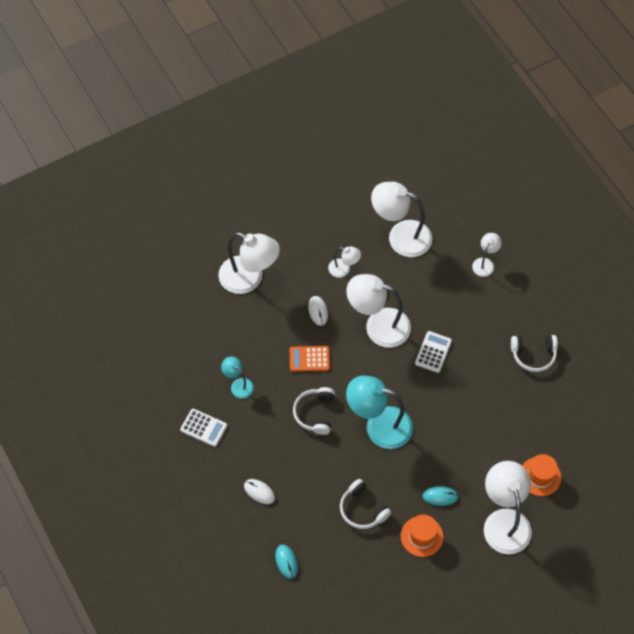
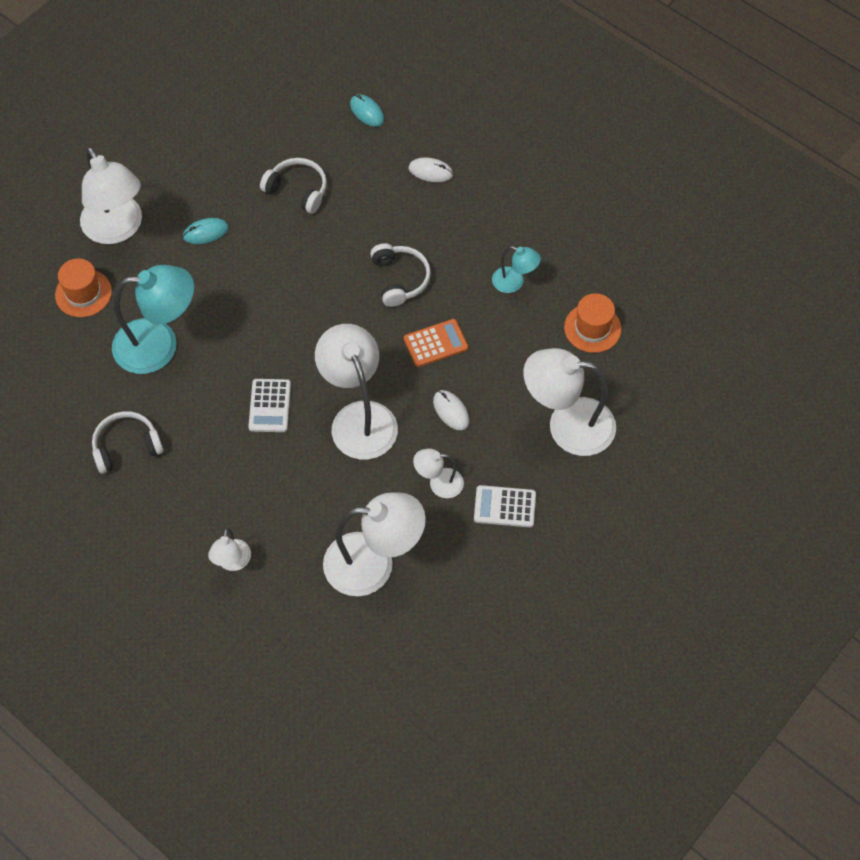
camera: 160 degrees right, 0 degrees up
white calculator [180,409,227,447] -> white calculator moved to [474,485,536,528]
white lamp [346,274,411,348] -> white lamp turned 105 degrees counterclockwise [315,324,398,460]
turquoise lamp [346,376,413,449] -> turquoise lamp moved to [112,265,194,374]
orange hat [401,514,443,557] -> orange hat moved to [564,293,621,353]

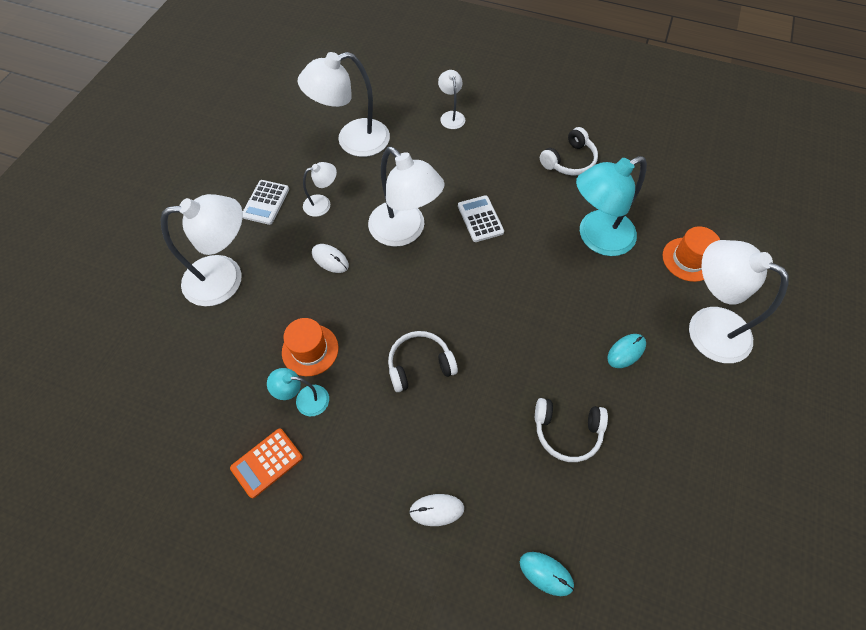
camera: 160 degrees right, 0 degrees up
white headphones [370,243,431,307] -> white headphones turned 105 degrees clockwise [388,331,458,392]
orange calculator [404,319,468,367] -> orange calculator moved to [230,428,303,498]
white calculator [474,485,536,528] -> white calculator turned 120 degrees clockwise [243,180,289,225]
orange hat [564,293,621,353] -> orange hat moved to [282,318,338,376]

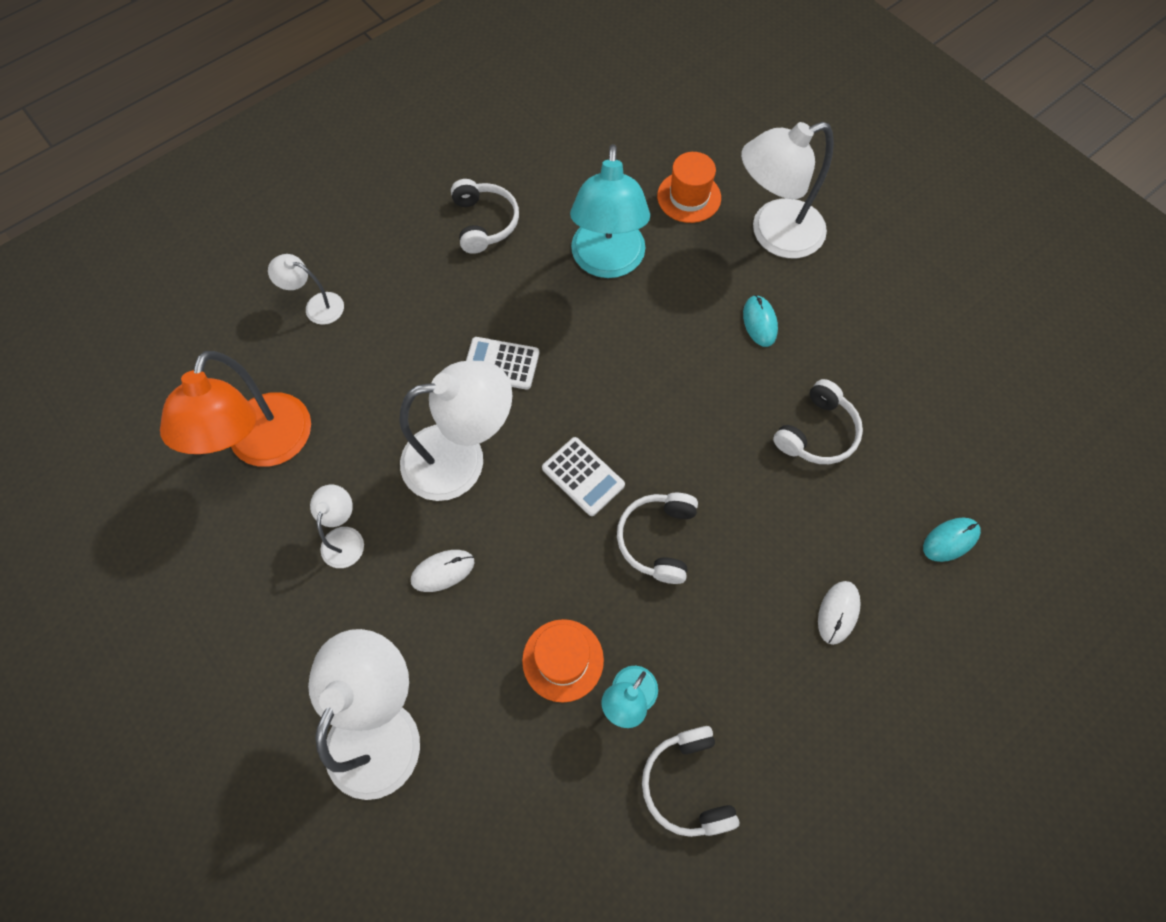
camera: 60 degrees left, 5 degrees up
orange calculator [230,428,303,498] -> white headphones [642,726,739,837]
white calculator [243,180,289,225] -> white calculator moved to [542,437,625,516]
white lamp [297,52,390,157] -> orange lamp [160,351,311,467]

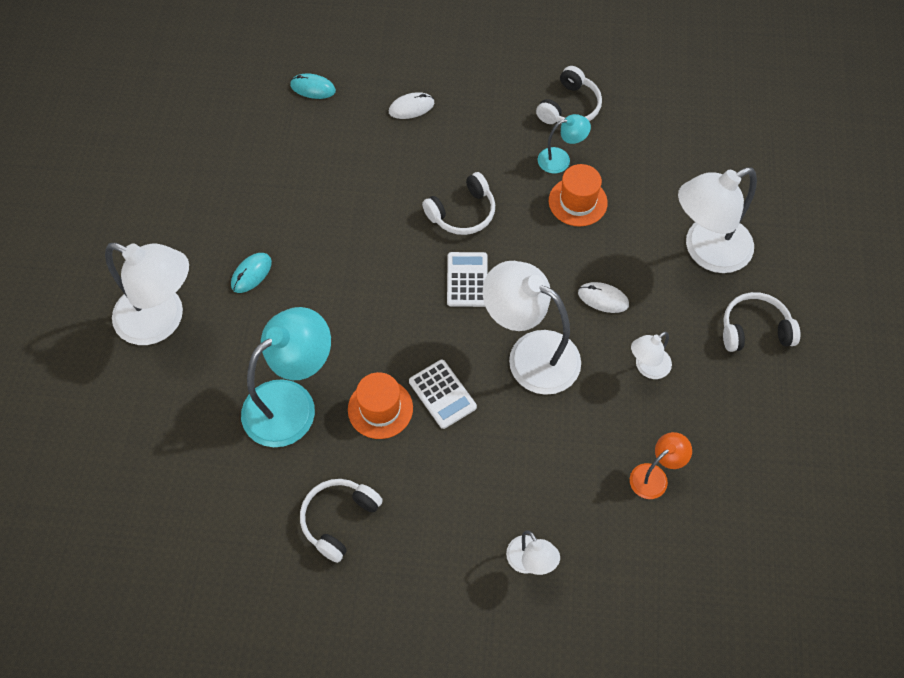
camera: 135 degrees left, 5 degrees down
orange lamp [160,351,311,467] -> orange lamp [630,432,692,499], size x0.50
orange hat [657,152,721,223] -> orange hat moved to [348,372,413,439]
white headphones [773,379,863,464] -> white headphones moved to [723,292,800,352]

